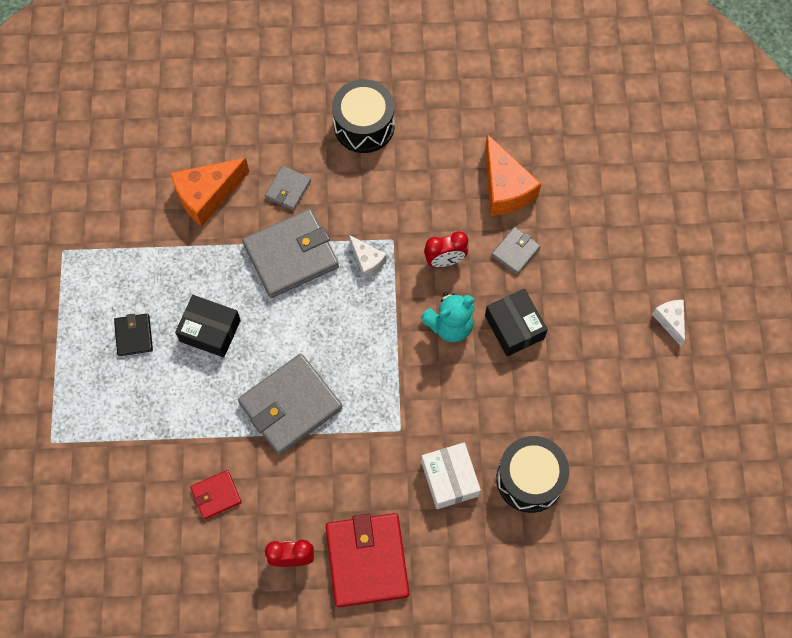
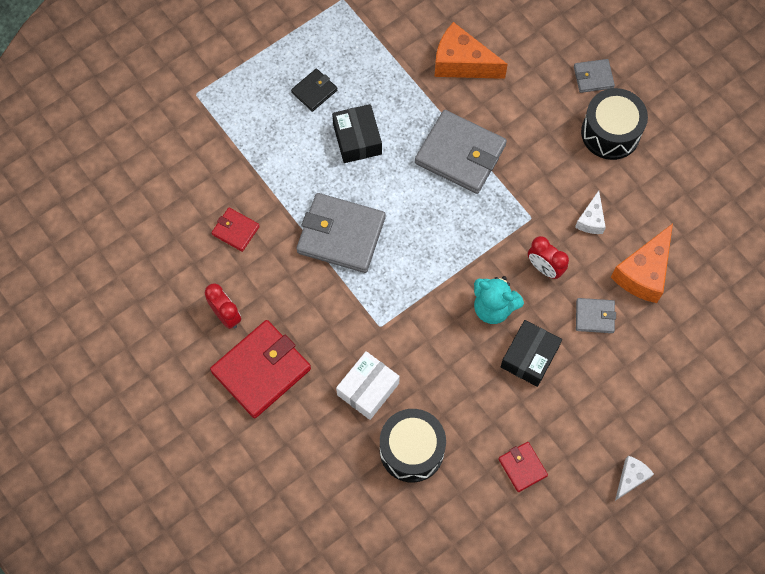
camera: 55 degrees right, 0 degrees up
grey wallet [265,165,311,210] -> grey wallet moved to [574,59,615,93]
white cheese [349,235,387,278] -> white cheese moved to [575,191,606,234]
none -> red wallet [498,442,548,492]

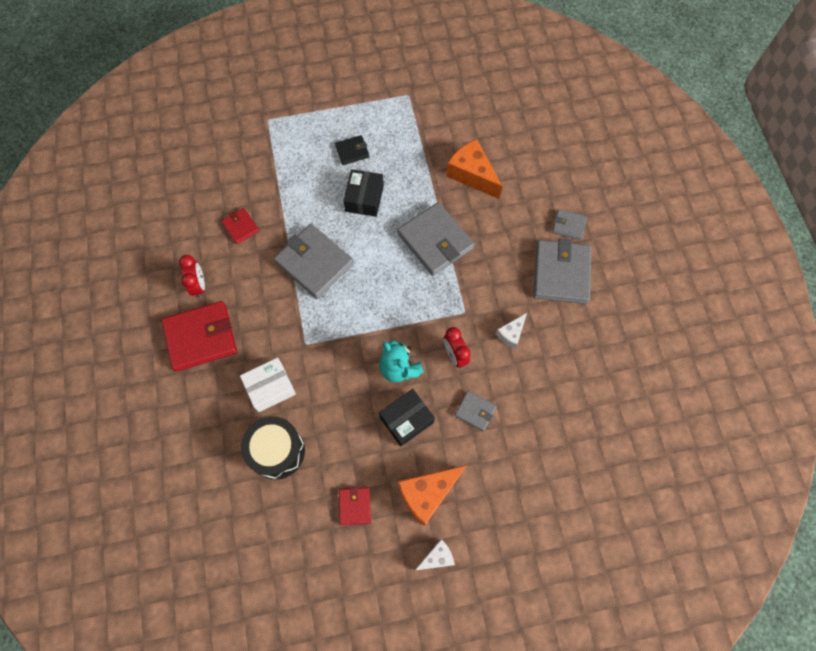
camera: 25 degrees right, 0 degrees up
black drum [581,88,648,160] -> grey wallet [533,239,591,304]
orange cheese [611,223,673,303] -> orange cheese moved to [398,465,467,526]

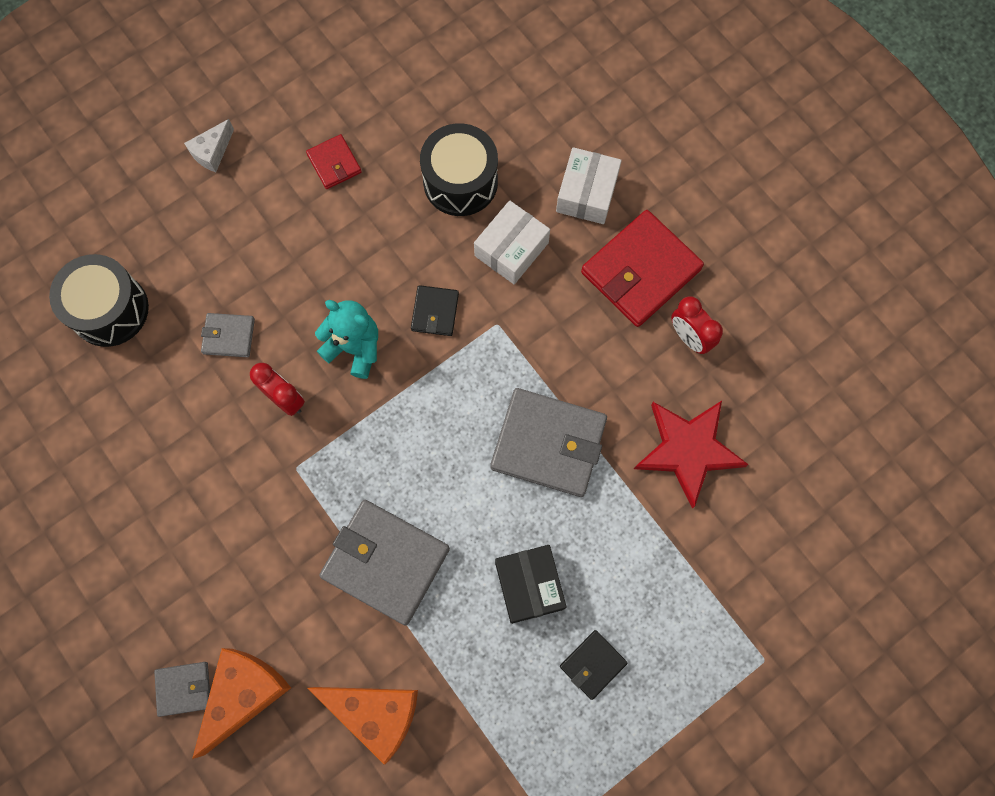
camera: 155 degrees right, 5 degrees up
red wallet [221,208,259,244] -> red star [634,401,749,509]
black box [379,389,435,447] -> none
orange cheese [398,465,467,526] -> orange cheese moved to [192,648,291,759]
white cheese [496,313,527,349] -> none
grey wallet [533,239,591,304] -> none
none -> black drum [49,254,149,347]
none -> black wallet [411,285,459,336]
none -> white box [556,147,622,224]

